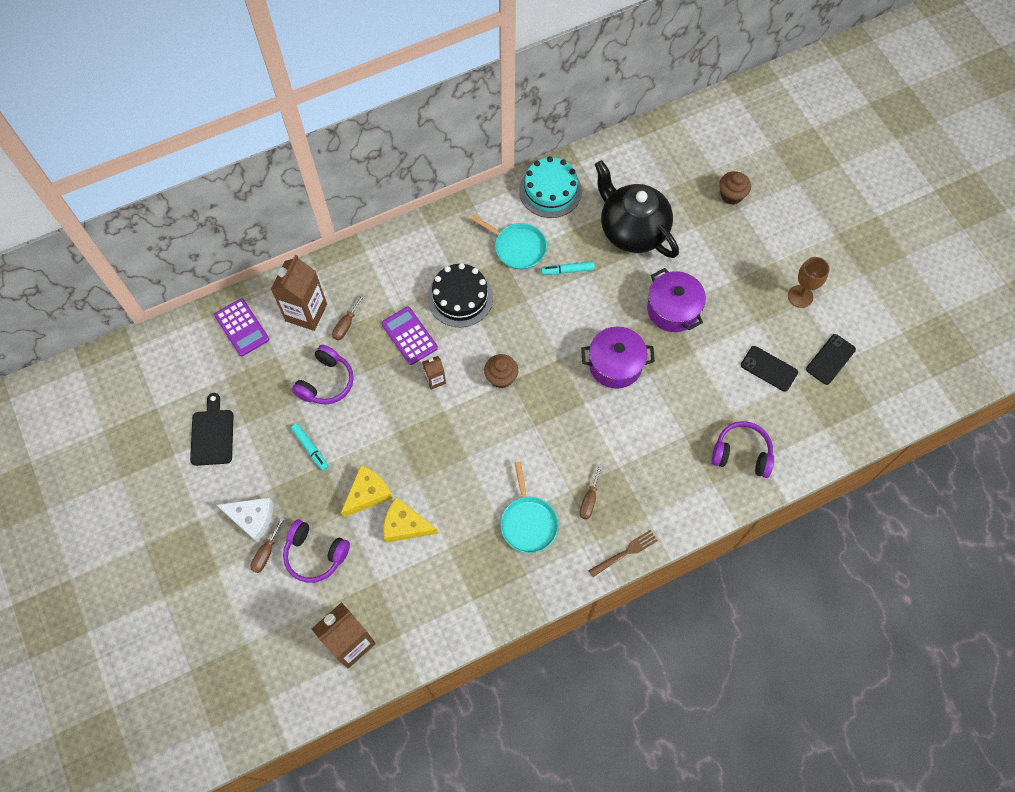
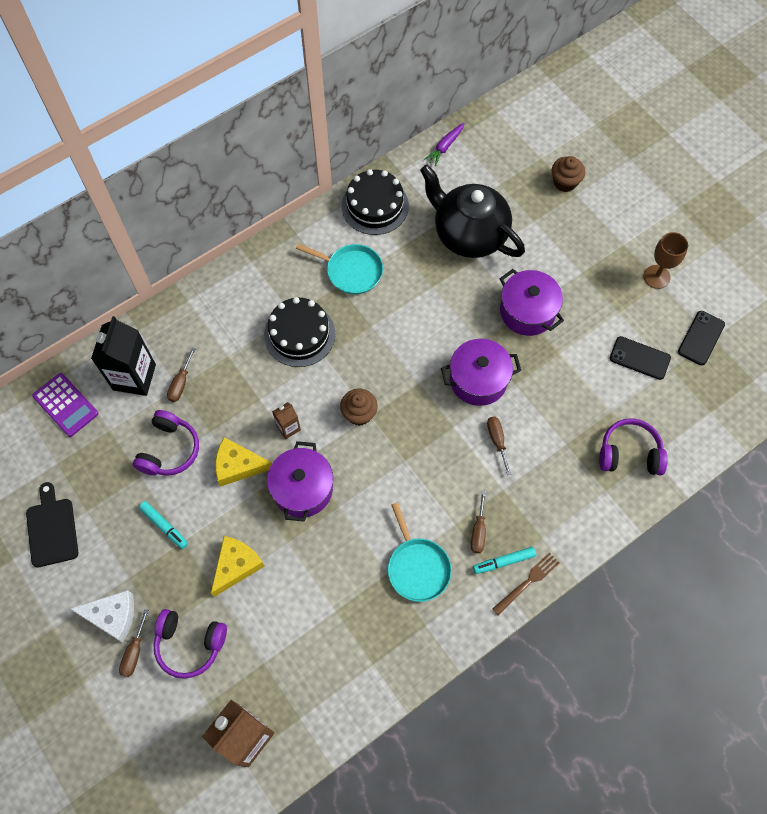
camera: 10 degrees left, 0 degrees up
brown carton [271,255,327,331] -> black carton [91,316,156,396]
purple calculator [381,307,438,365] -> none
yellow cheese [383,497,438,543] -> yellow cheese moved to [215,437,272,487]
turquoise cake [519,156,582,218] -> black cake [342,169,409,235]
turquoise marker [541,261,595,275] -> turquoise marker moved to [473,547,536,574]
none -> purple pot [267,441,333,522]
none -> purple carrot [424,123,464,166]
none -> brown screwdriver [487,417,511,475]

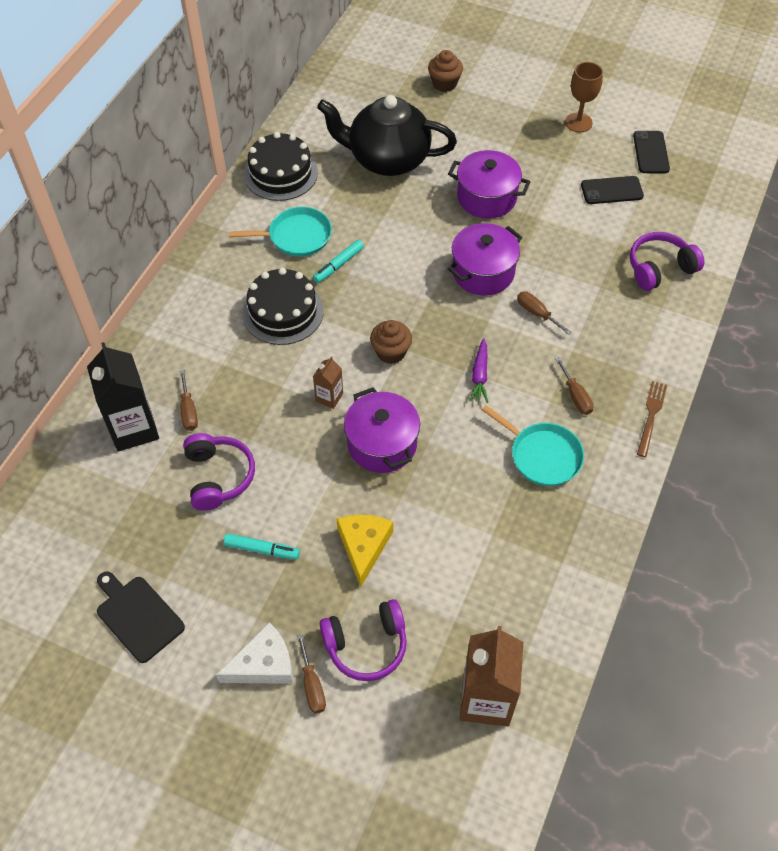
camera: 30 degrees left, 10 degrees down
purple calculator [32,373,98,437] -> none
yellow cheese [215,437,272,487] -> none
purple carrot [424,123,464,166] -> purple carrot moved to [469,338,488,403]
turquoise marker [473,547,536,574] -> turquoise marker moved to [313,240,364,283]

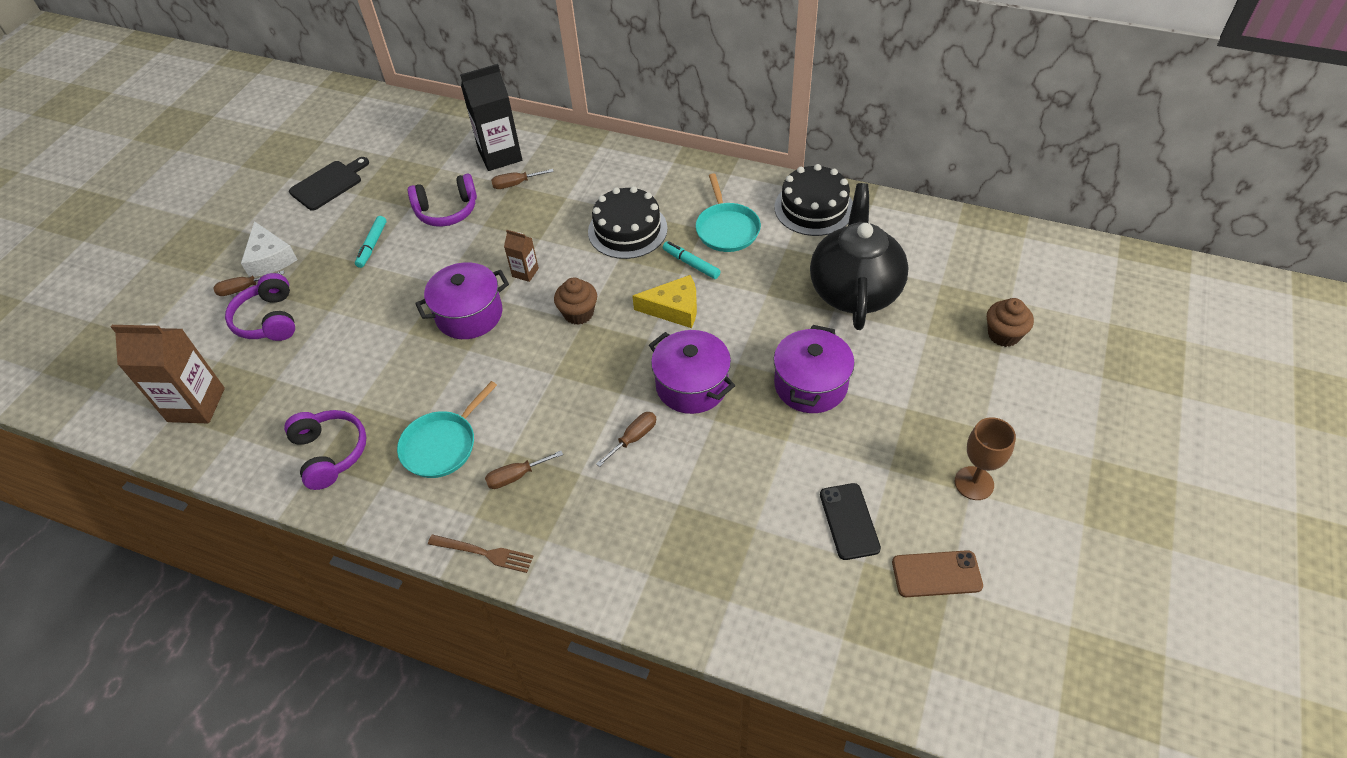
camera: 90 degrees right, 5 degrees down
yellow cheese [337,515,393,587] -> yellow cheese moved to [632,275,697,328]
purple carrot [469,338,488,403] -> none
purple headphones [630,232,704,291] -> purple headphones moved to [284,410,367,490]
black phone [633,131,670,173] -> brown phone [892,550,983,597]

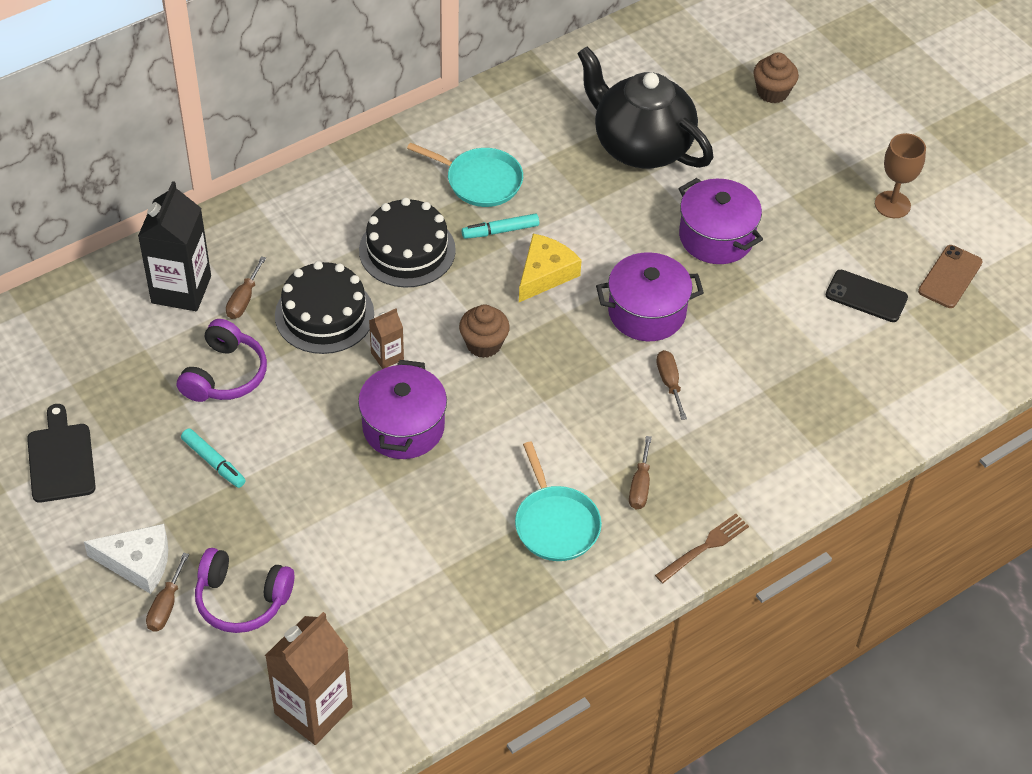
camera: 60 degrees left, 0 degrees up
purple headphones [284,410,367,490] -> none
black cake [774,164,853,236] -> black cake moved to [275,261,374,354]

